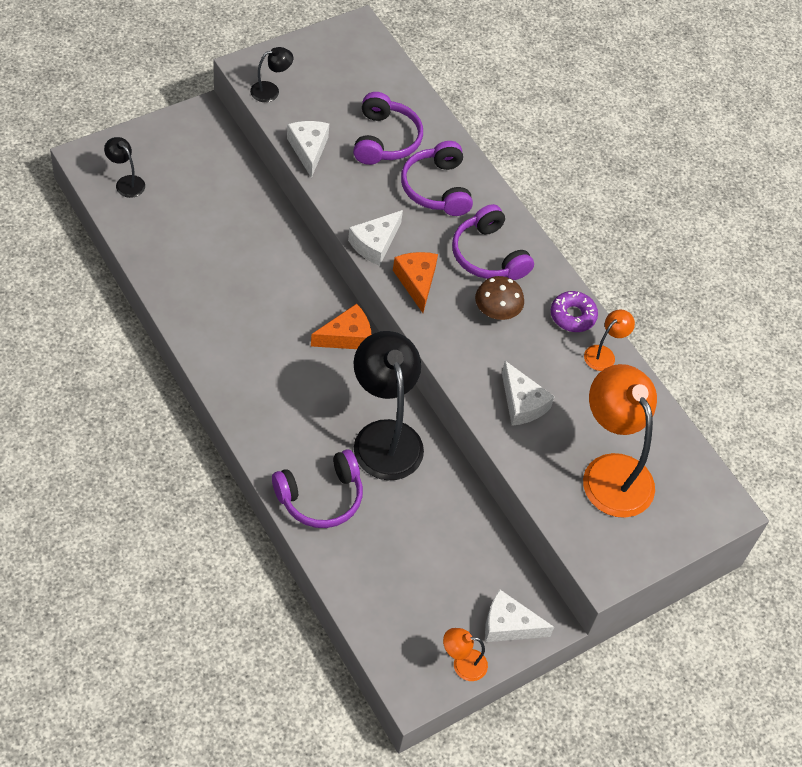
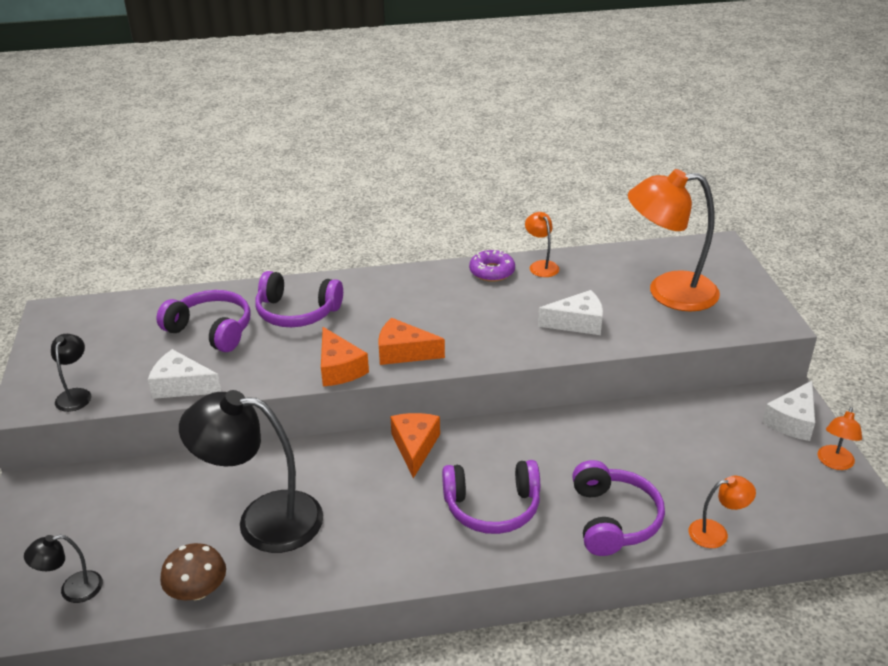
camera: 60 degrees left, 20 degrees down
white cheese [348,210,403,266] -> orange cheese [321,327,369,387]
black lamp [353,331,424,480] -> black lamp moved to [179,390,323,553]
purple headphones [452,204,534,280] -> purple headphones moved to [442,460,540,534]
brown mushroom [475,276,524,320] -> brown mushroom moved to [160,543,226,601]
none -> orange lamp [688,476,756,548]

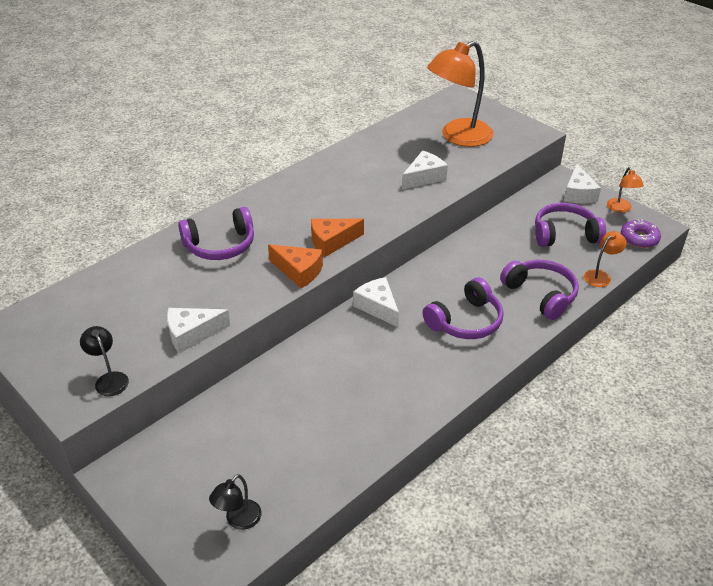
camera: 35 degrees left, 5 degrees up
purple headphones [156,290,250,352] -> purple headphones moved to [535,203,606,247]
brown mushroom [160,543,226,601] -> none
black lamp [179,390,323,553] -> none
orange cheese [390,413,440,479] -> white cheese [353,277,399,327]
purple donut [469,250,515,282] -> purple donut moved to [621,219,661,248]
orange lamp [525,212,560,277] -> none

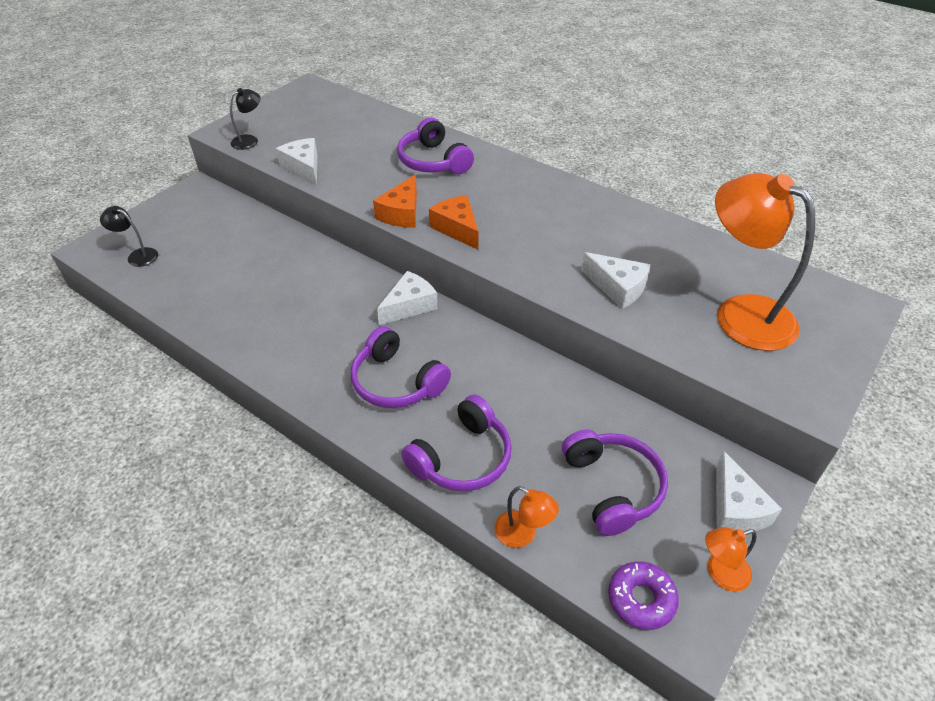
camera: 80 degrees right, 5 degrees up
white cheese [564,164,601,203] -> white cheese turned 90 degrees counterclockwise [716,450,782,531]

